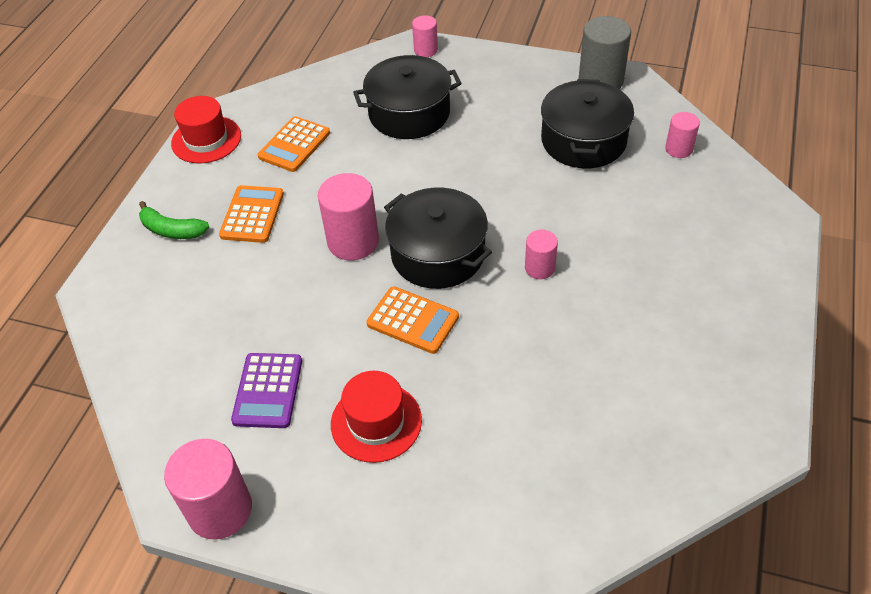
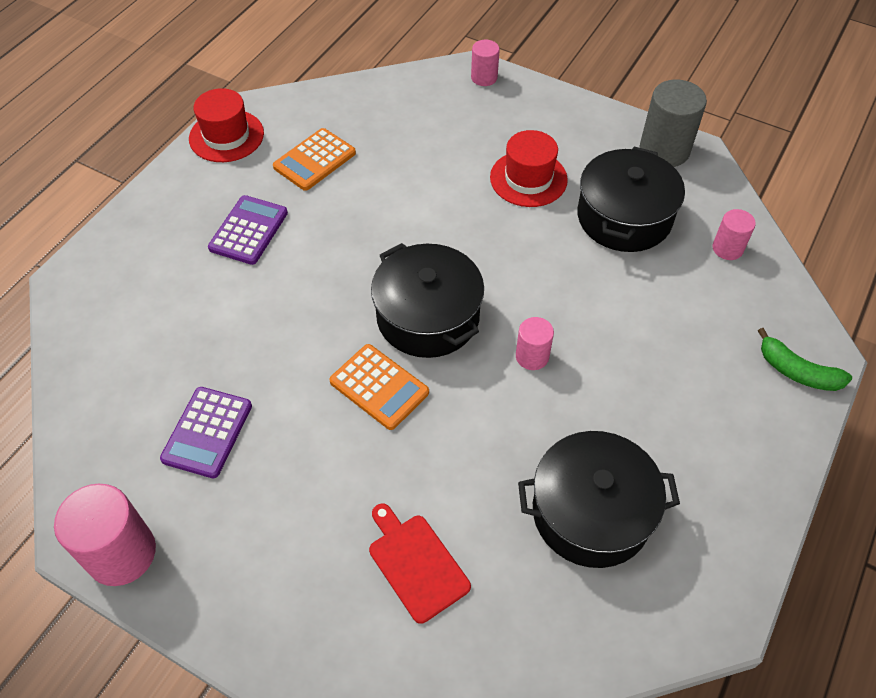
camera: 10 degrees right, 5 degrees up
green banana [139,201,209,239] -> green banana moved to [758,328,852,391]
orange calculator [219,185,284,243] -> purple calculator [208,195,288,265]
pink cylinder [318,173,379,260] -> none
red hat [331,371,422,463] -> red hat moved to [490,130,568,207]
black pot [353,55,462,139] -> black pot moved to [518,431,680,568]
none -> red cutting board [369,504,471,624]

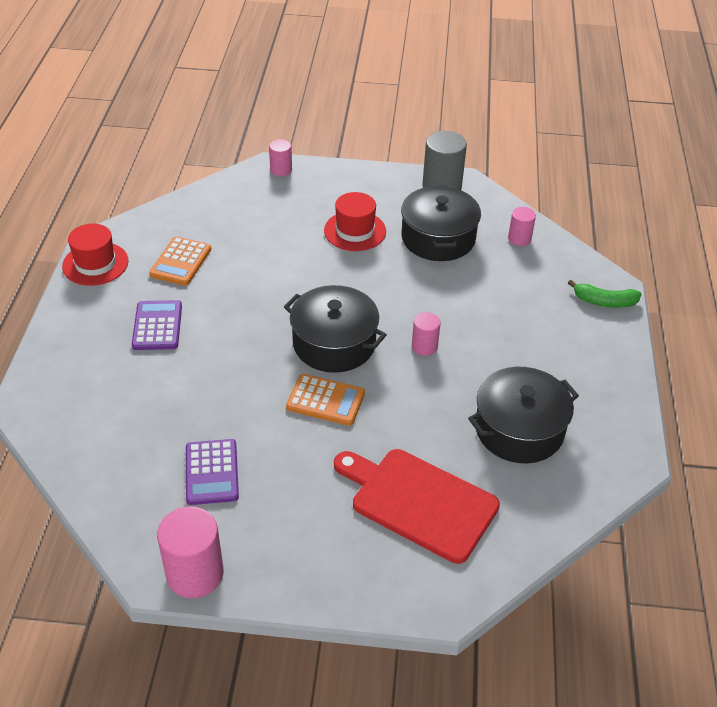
camera: 25 degrees left, 10 degrees down
red cutting board [369,504,471,624] -> red cutting board [334,449,500,564], size x1.72

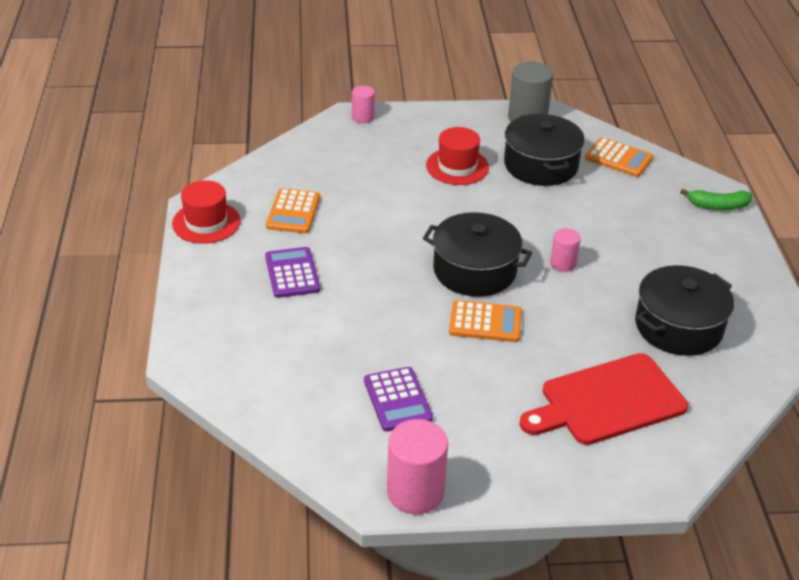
camera: 10 degrees left, 5 degrees down
red cutting board [334,449,500,564] -> red cutting board turned 45 degrees counterclockwise [519,353,688,445]
pink cylinder [508,207,536,246] -> orange calculator [585,137,653,177]

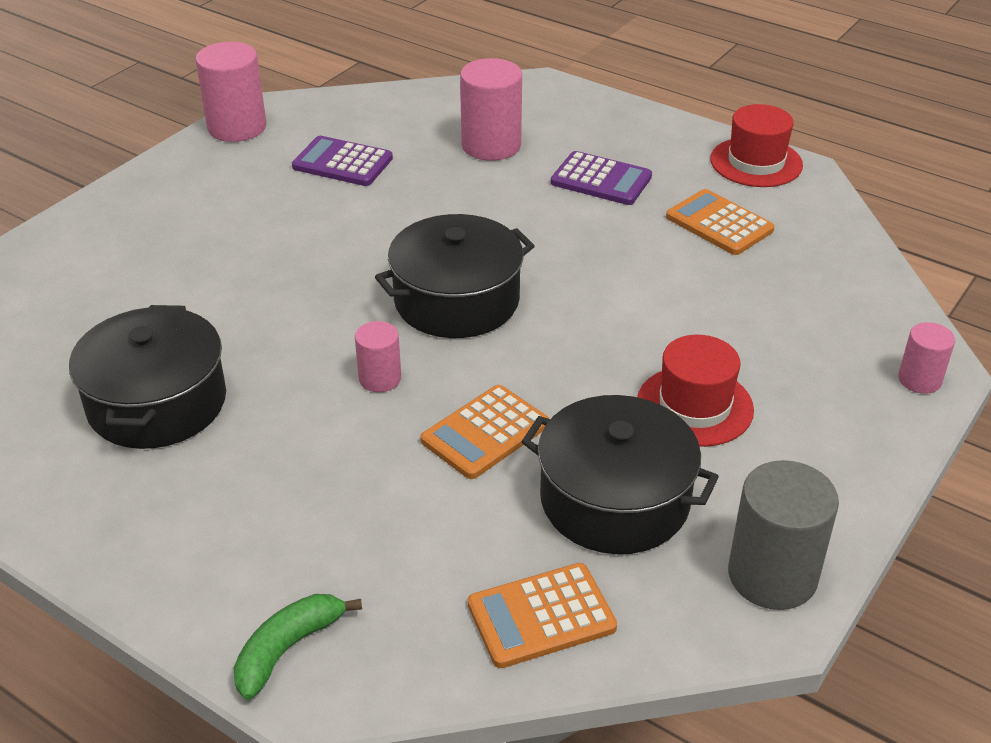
camera: 130 degrees right, 0 degrees up
orange calculator [449,300,522,342] -> orange calculator moved to [421,385,549,479]
red cutting board [519,353,688,445] -> none
none -> pink cylinder [460,58,522,161]

